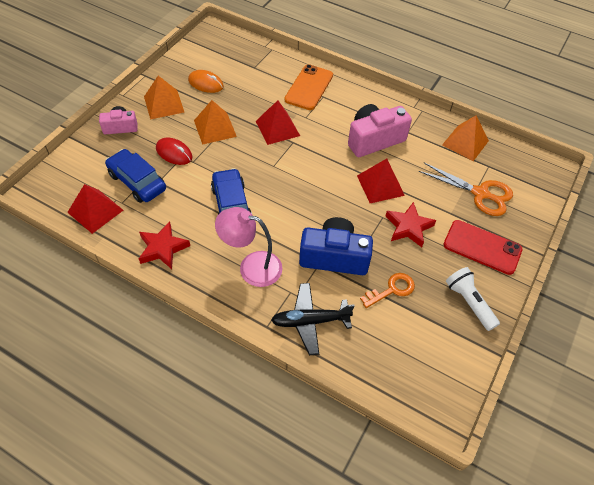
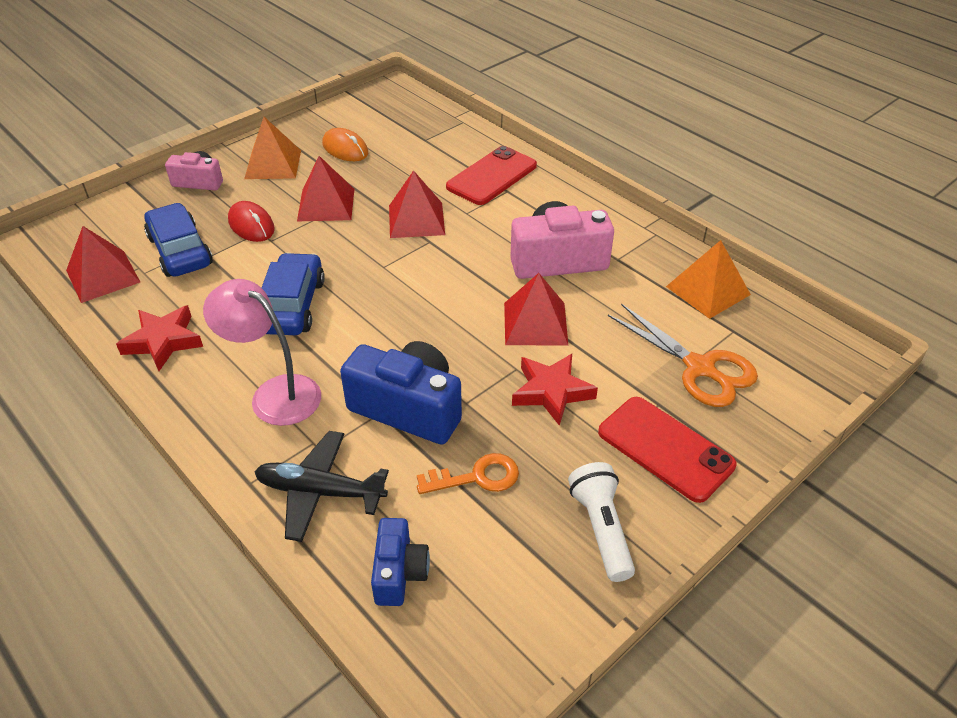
camera: 20 degrees right, 10 degrees down
orange pyramid [194,100,237,145] -> red pyramid [297,156,354,221]
orange phone [284,64,333,110] -> red phone [446,146,537,205]
none -> blue camera [371,518,430,606]

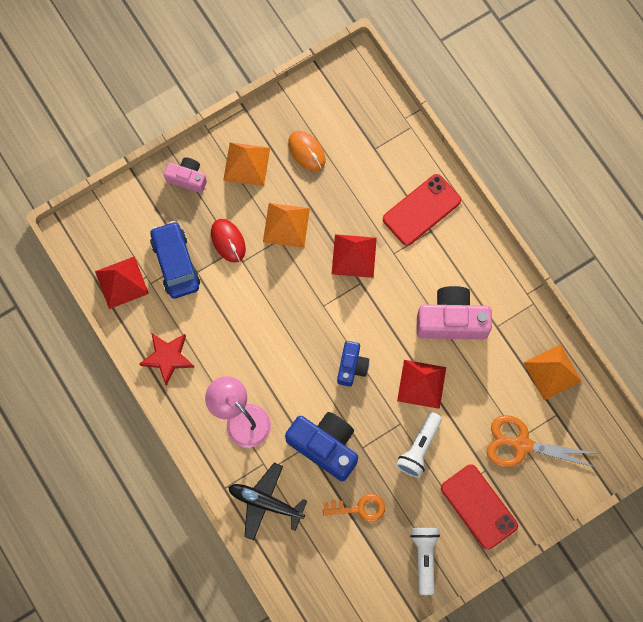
camera: 10 degrees right, 30 degrees up
blue car [262,253,325,335] -> none
red pyramid [297,156,354,221] -> orange pyramid [263,203,310,248]
blue camera [371,518,430,606] -> blue camera moved to [337,341,369,387]
red star [512,354,598,426] -> white flashlight [396,412,442,478]
orange scissors [608,304,758,407] -> orange scissors turned 135 degrees clockwise [486,415,595,467]

